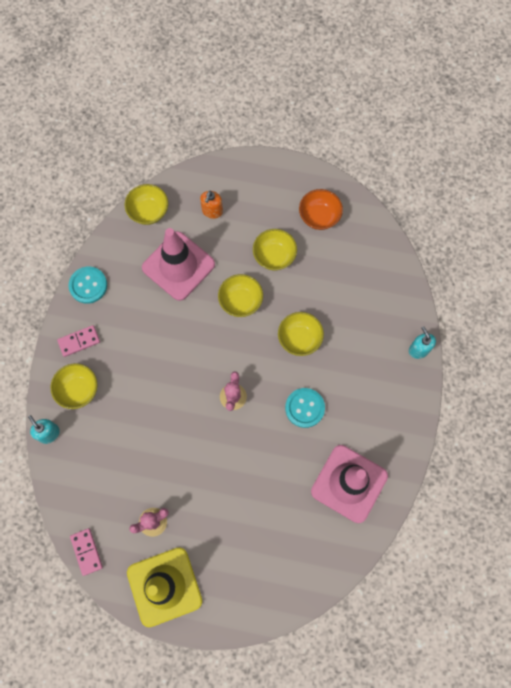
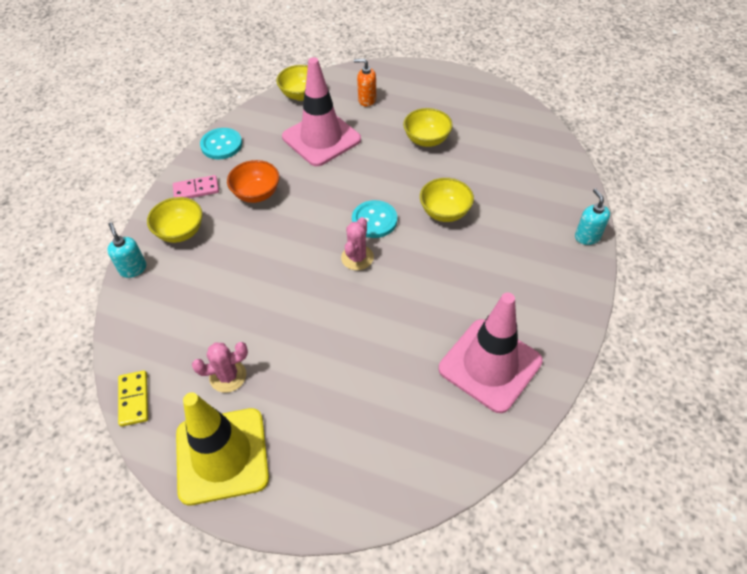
camera: 10 degrees right, 20 degrees down
pink domino [70,528,103,576] -> yellow domino [118,370,148,427]
orange soap dispenser [200,191,223,219] -> orange soap dispenser turned 75 degrees clockwise [354,59,376,107]
yellow bowl [218,274,263,317] -> none
turquoise button [285,388,325,428] -> turquoise button moved to [352,200,397,238]
orange bowl [299,189,343,230] -> orange bowl moved to [227,160,279,203]

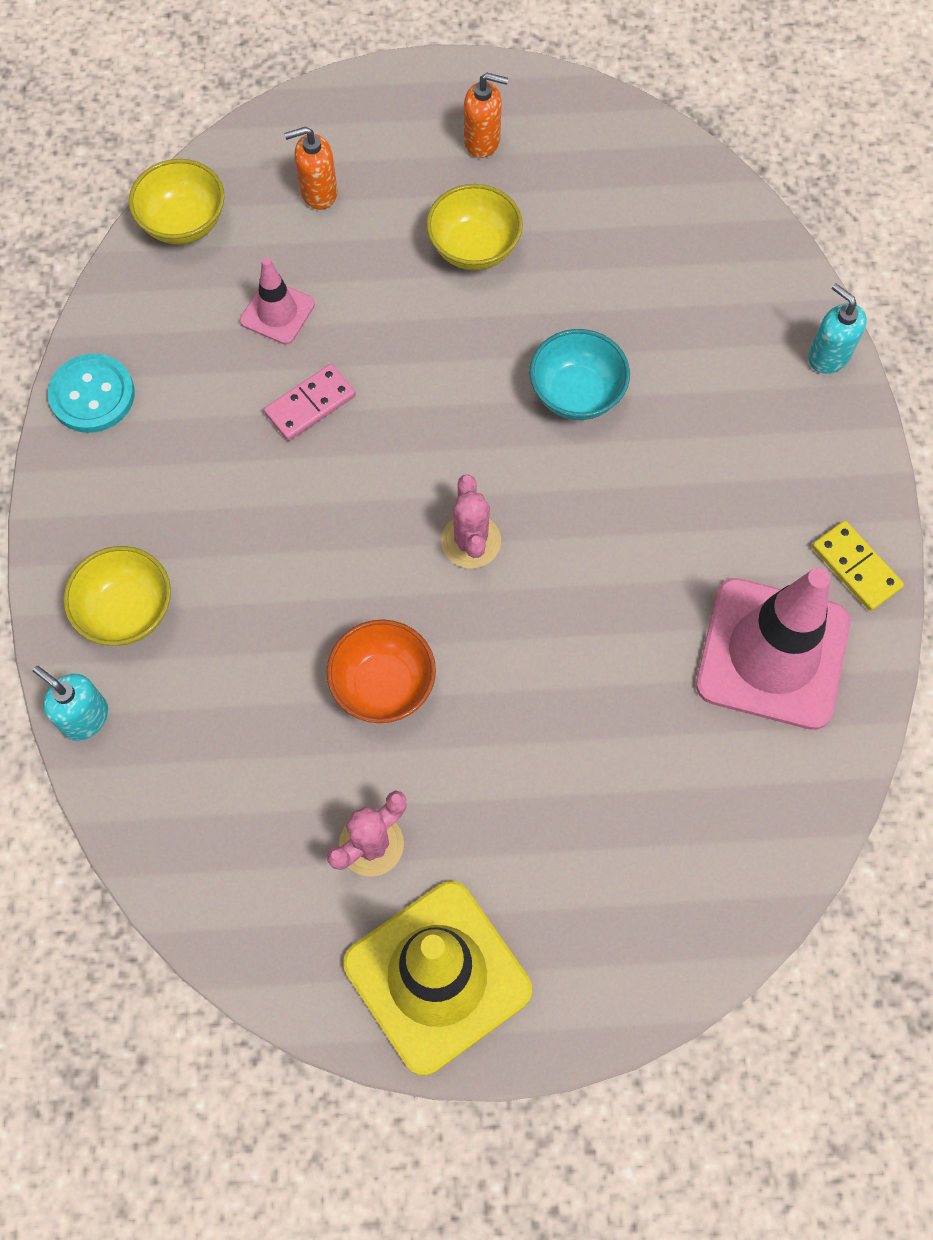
camera: 25 degrees left, 15 degrees up
yellow domino [118,370,148,427] -> yellow domino moved to [812,521,904,611]
pink domino [173,175,219,198] -> pink domino moved to [264,364,356,441]
orange bowl [227,160,279,203] -> orange bowl moved to [327,619,436,723]
pink traffic cone [282,57,361,166] -> pink traffic cone [240,257,315,345], size x0.48
turquoise button [352,200,397,238] -> none
yellow bowl [420,178,474,222] -> turquoise bowl [530,329,630,420]
none -> orange soap dispenser [464,73,508,158]

